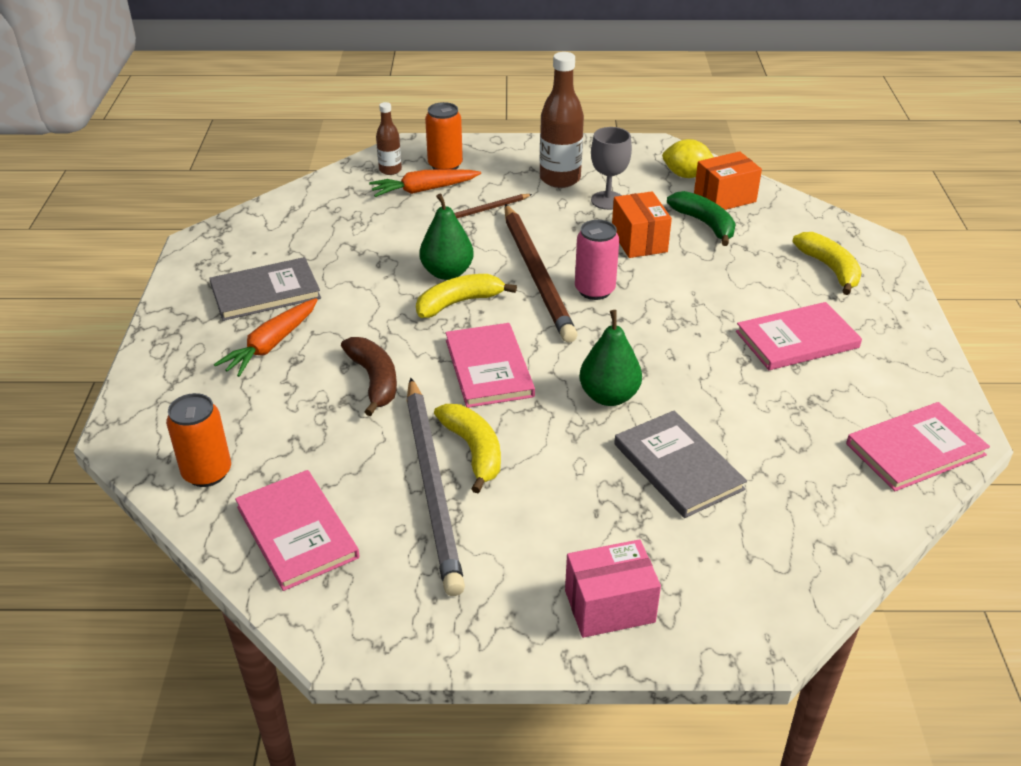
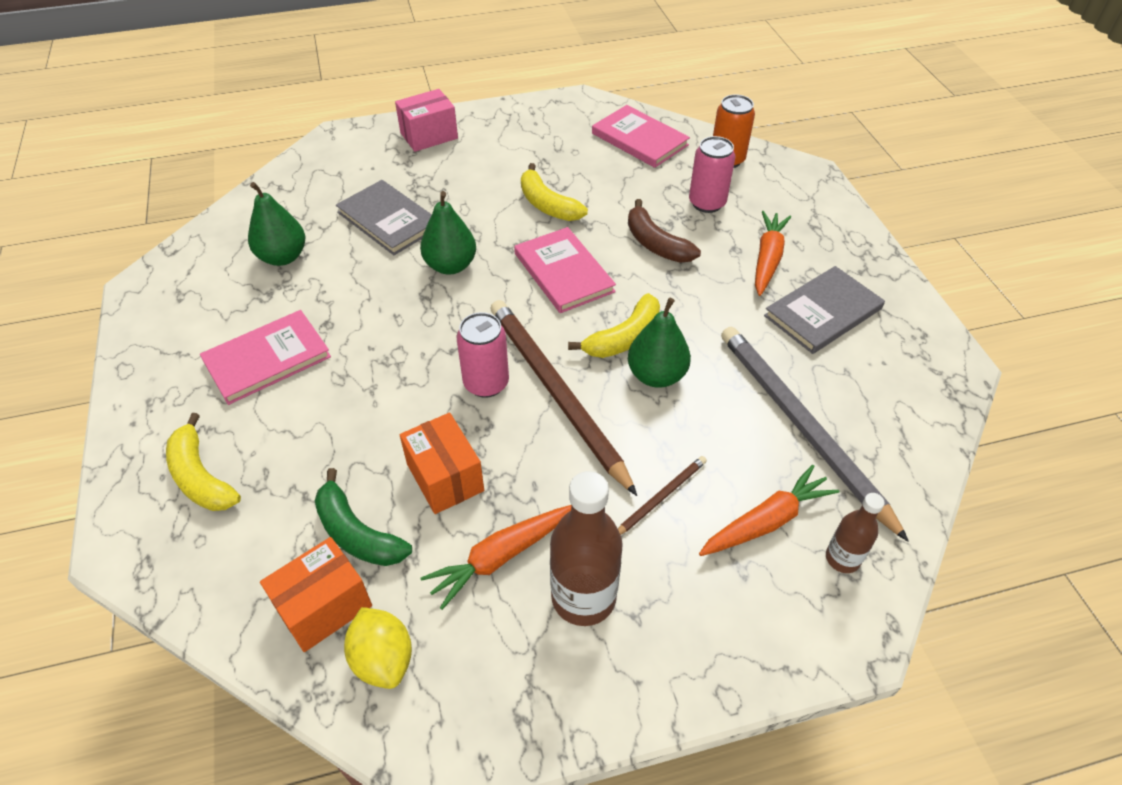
camera: 165 degrees right, 10 degrees up
grey pencil [407,378,465,596] -> grey pencil moved to [721,326,909,542]
orange can [425,102,463,170] -> none
grey goblet [591,127,632,210] -> orange carrot [421,505,571,610]
yellow lemon [662,139,714,178] -> yellow lemon turned 60 degrees clockwise [344,607,412,689]
pink book [846,402,990,491] -> none
none -> green pear [248,182,305,266]
none -> pink can [689,136,735,213]

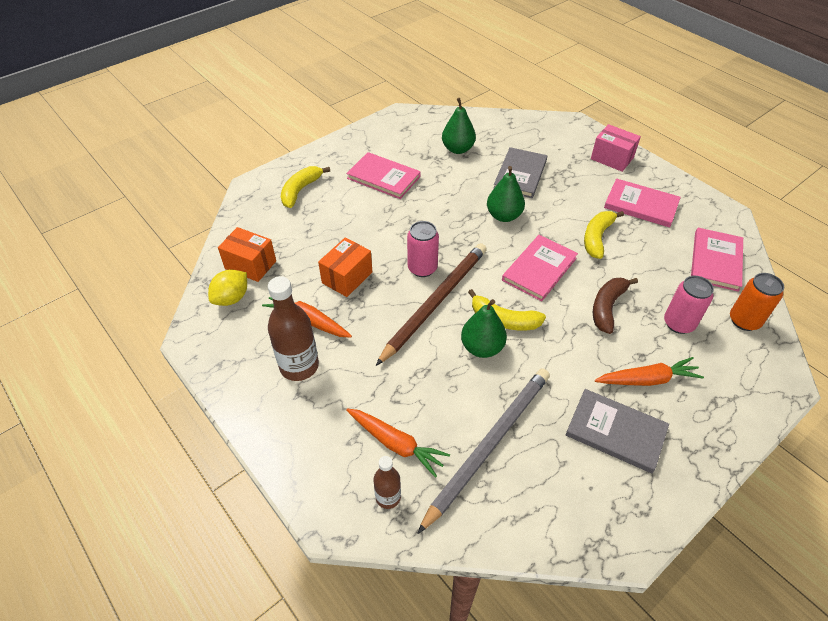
camera: 65 degrees right, 0 degrees up
green banana [315,468,412,566] -> none
brown pencil [618,456,707,535] -> none
none -> pink book [604,178,681,228]

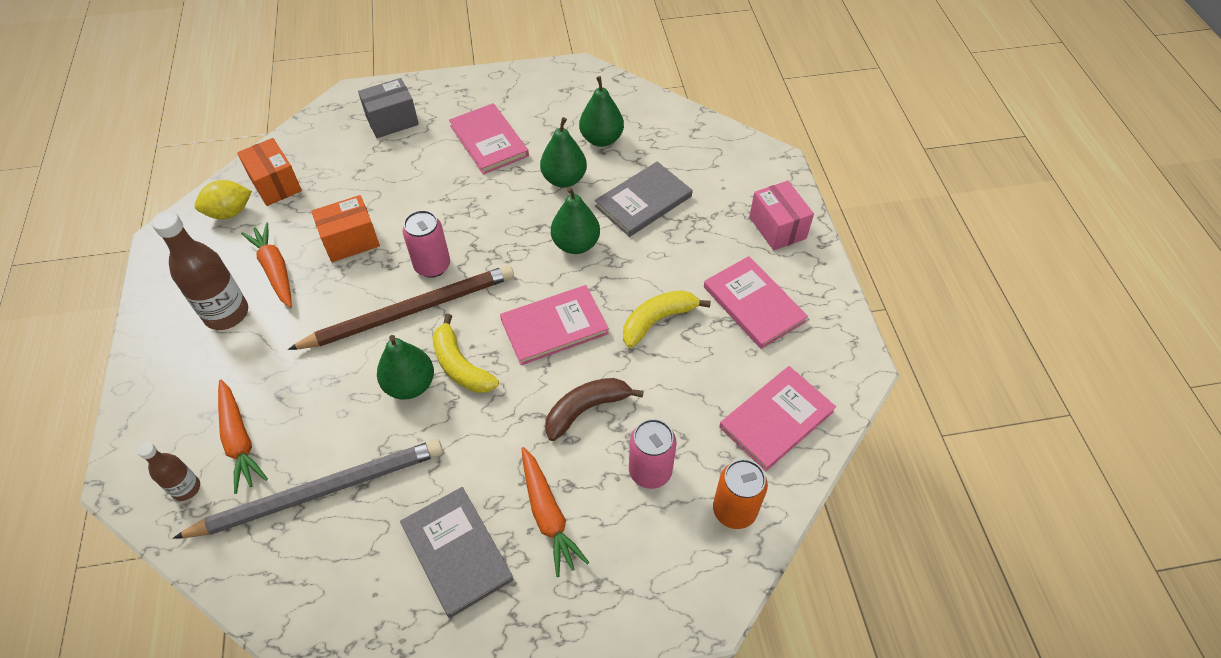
camera: 30 degrees right, 5 degrees up
yellow banana [281,166,330,208] -> grey box [358,78,419,138]
orange carrot [595,357,704,386] -> orange carrot turned 45 degrees clockwise [521,447,590,577]
none -> green pear [540,117,587,188]

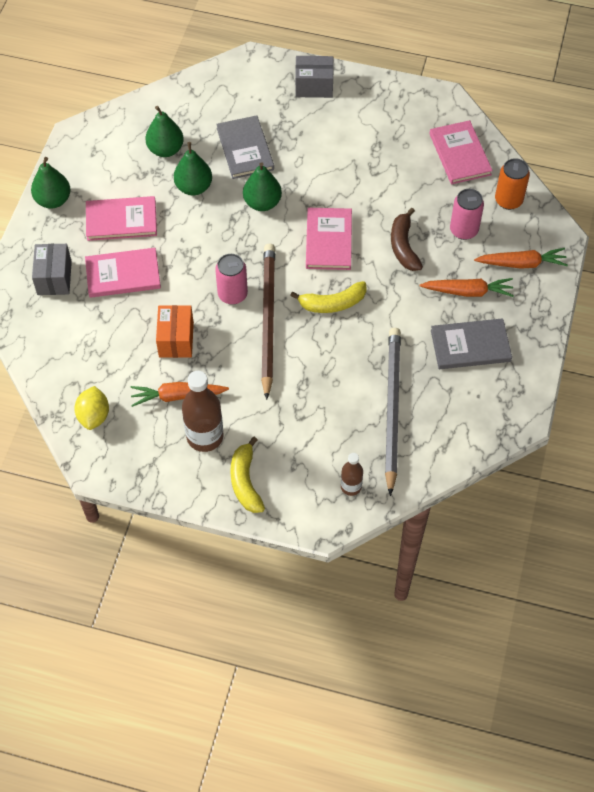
camera: 65 degrees left, 5 degrees up
orange carrot [218,380,268,494] -> orange carrot moved to [474,248,568,269]
orange box [237,138,302,206] -> none
green pear [377,335,434,399] -> green pear moved to [31,157,71,209]
yellow banana [623,290,711,348] -> yellow banana moved to [230,437,265,513]
pink book [704,256,808,349] -> pink book moved to [85,248,161,298]
pink box [749,181,814,250] -> grey box [295,56,334,98]

